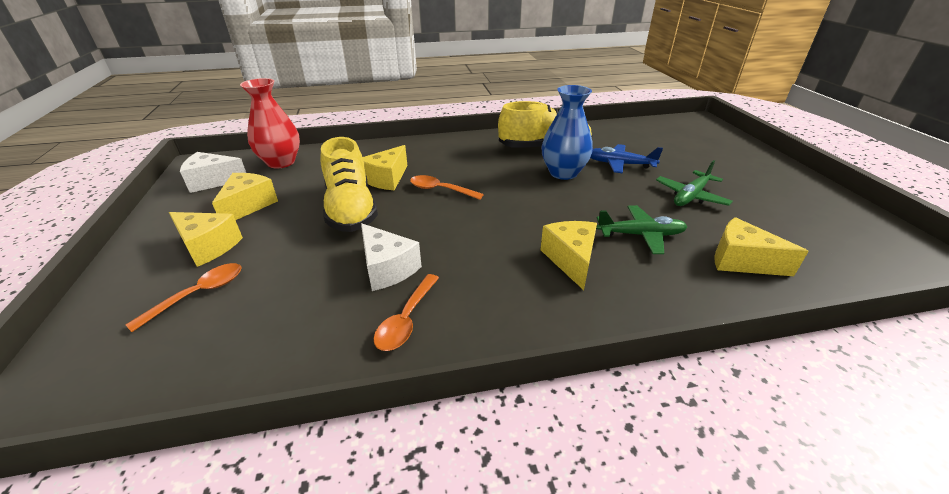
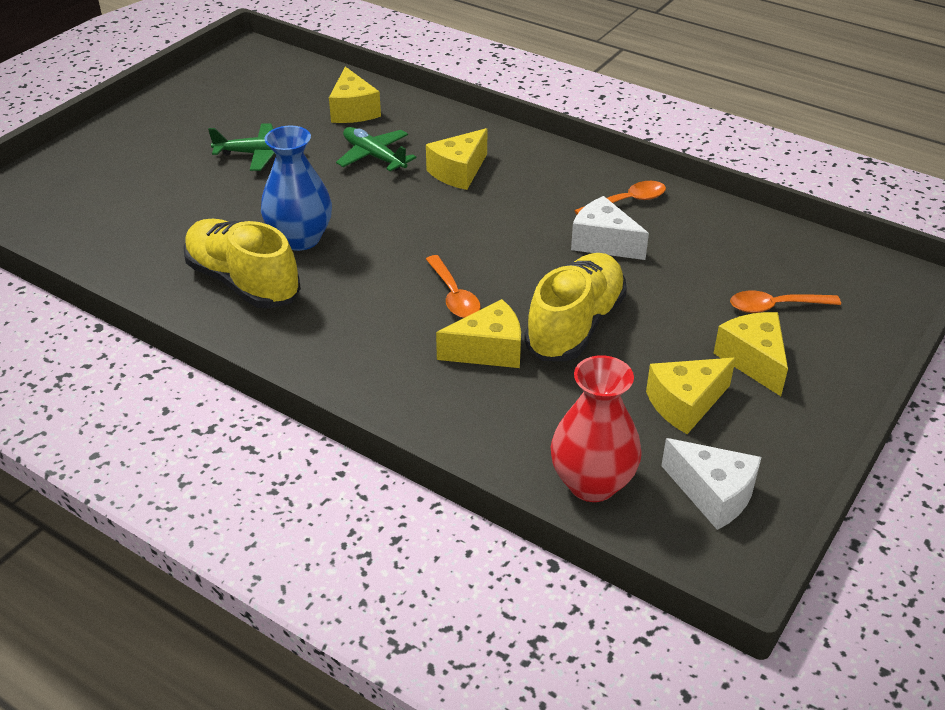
camera: 135 degrees left, 5 degrees up
white cheese [361,223,422,291] -> white cheese turned 60 degrees counterclockwise [571,196,649,260]
blue plane [591,144,663,174] -> none

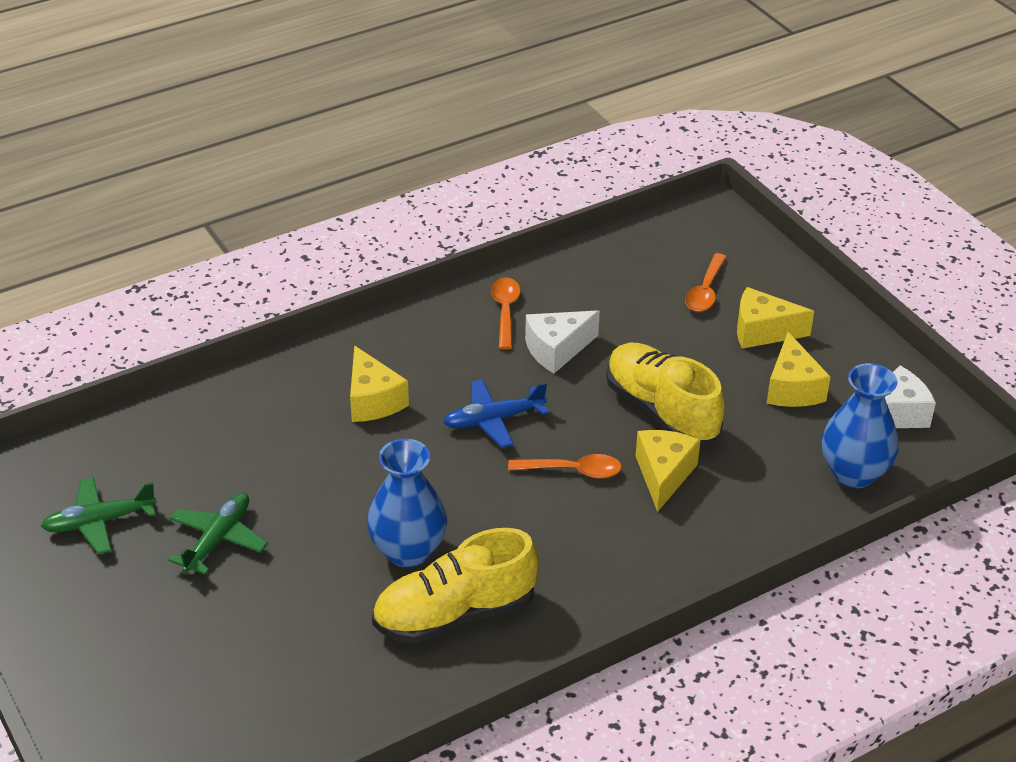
camera: 65 degrees left, 0 degrees up
yellow cheese [329,67,381,123] -> none
green plane [336,127,416,171] -> green plane moved to [41,477,157,554]
red vase [551,355,642,502] -> blue vase [822,363,899,488]
none -> blue plane [443,379,549,448]

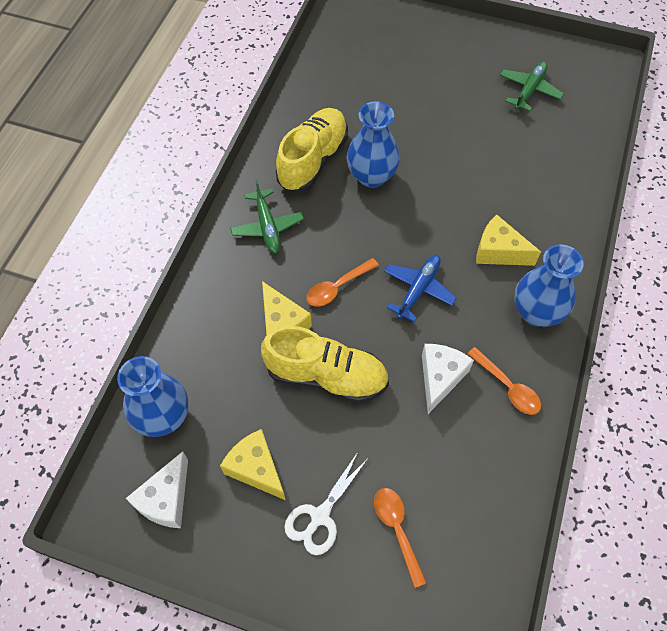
camera: 140 degrees right, 20 degrees up
green plane [168,493,268,575] -> green plane moved to [230,180,304,254]
yellow cheese [737,287,814,349] -> white scissors [284,452,369,555]
none -> blue vase [514,244,584,327]

